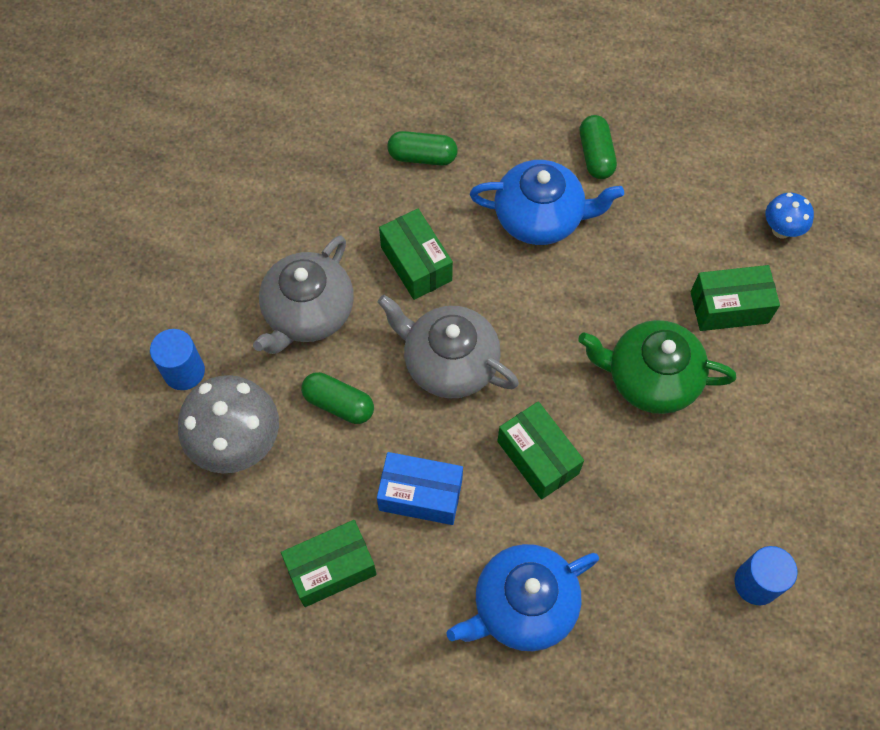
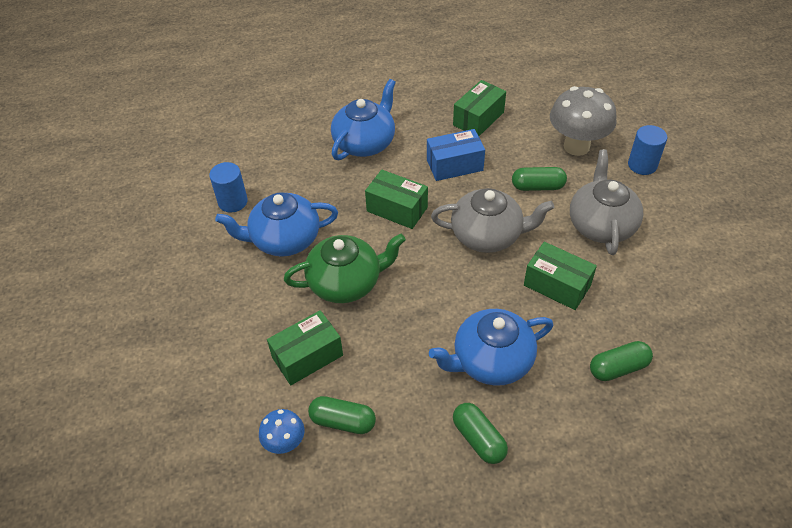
camera: 155 degrees right, 15 degrees down
none -> blue teapot [215,192,338,257]
none -> green capsule [308,396,376,434]

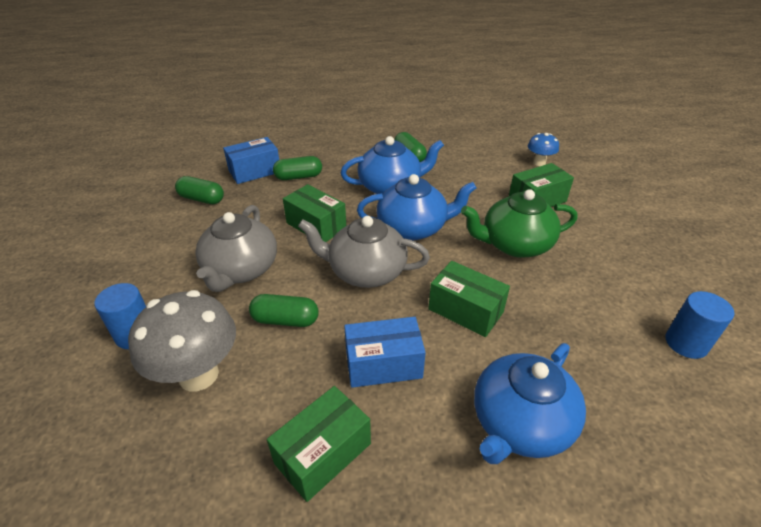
camera: 175 degrees left, 10 degrees down
blue teapot [215,192,338,257] -> blue teapot moved to [357,174,476,240]
green capsule [308,396,376,434] -> green capsule moved to [175,176,224,204]
none -> blue box [223,137,279,184]

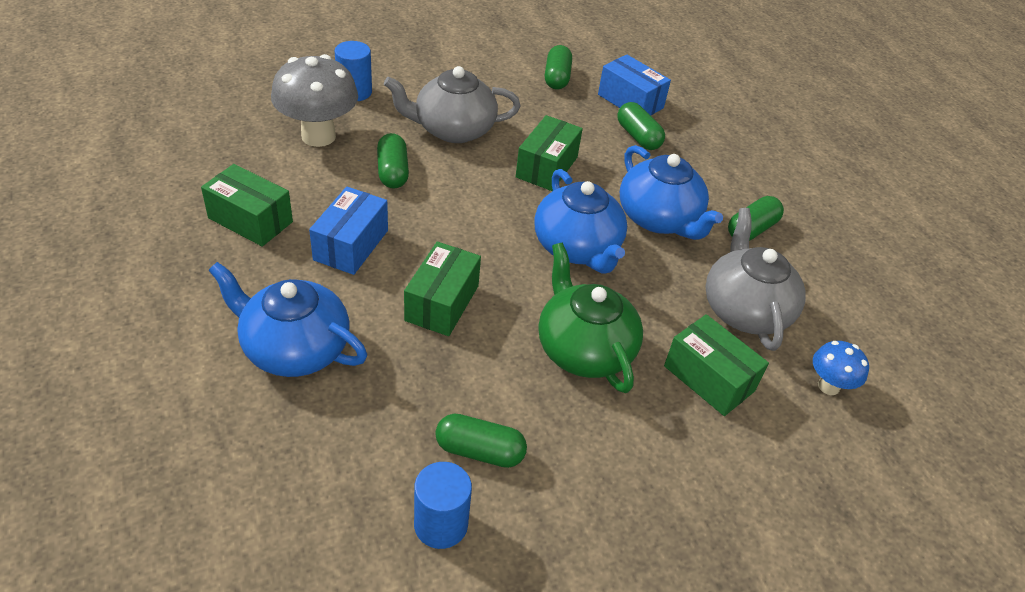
camera: 70 degrees right, 5 degrees up
grey teapot [298,216,430,288] -> grey teapot moved to [706,208,806,351]
blue box [344,317,426,388] -> blue box turned 45 degrees clockwise [309,186,388,275]
none -> green capsule [435,414,527,468]

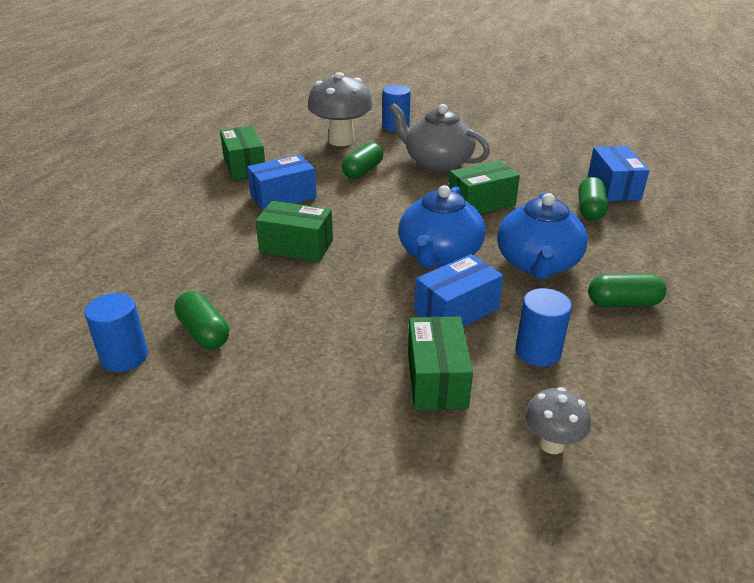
camera: 45 degrees right, 10 degrees down
blue teapot [208,262,367,377] -> none
green box [404,242,481,336] -> green box turned 45 degrees clockwise [255,201,333,262]
green teapot [538,243,643,393] -> none
green capsule [545,45,572,90] -> none
grey teapot [706,208,806,351] -> blue cylinder [516,288,572,367]
blue mushroom [813,341,869,395] -> grey mushroom [525,387,591,454]
none -> blue box [414,254,503,327]

